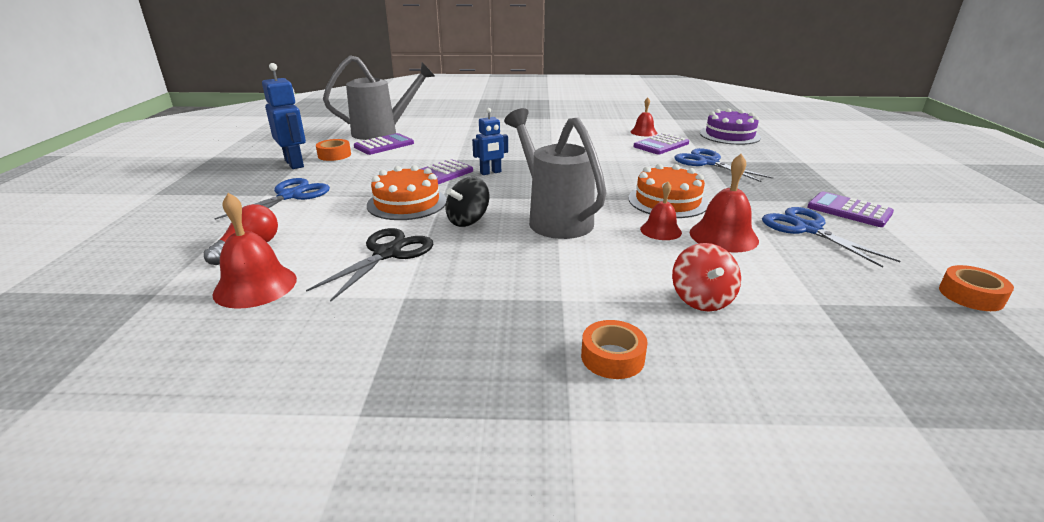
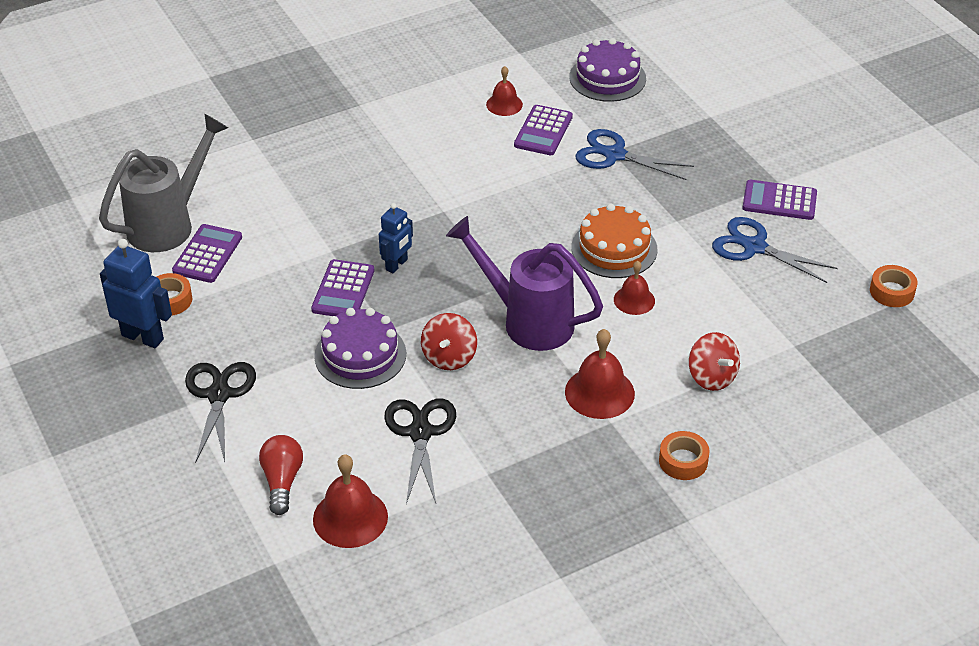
camera: 30 degrees left, 15 degrees up
blue scissors [214,178,330,220] -> black scissors [185,362,256,463]
orange cake [367,165,447,220] -> purple cake [314,308,406,389]
black spinning top [445,177,489,227] -> red spinning top [421,313,477,370]
grey watering can [504,108,607,239] -> purple watering can [446,216,603,351]
red bell [690,154,759,253] -> red bell moved to [565,329,635,419]

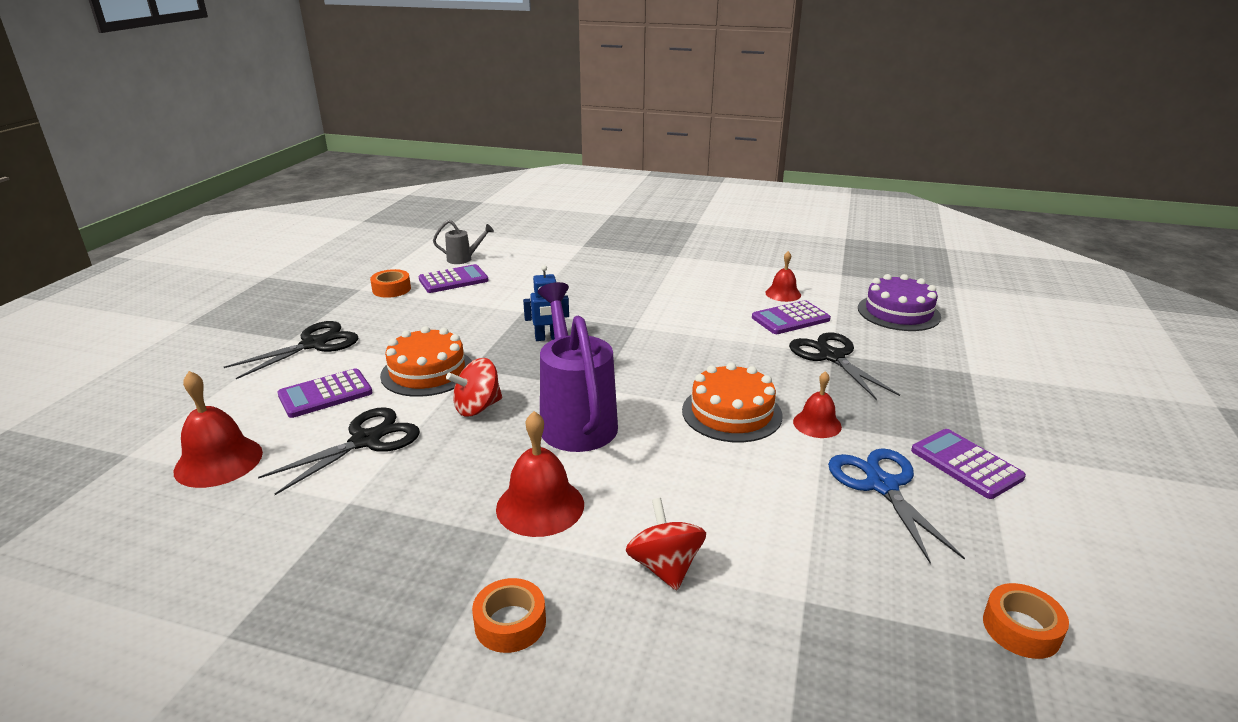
camera: 45 degrees right, 15 degrees down
grey watering can [99,114,228,252] -> grey watering can [433,220,494,264], size x0.46
blue robot [100,239,172,348] -> none
red light bulb [259,435,303,515] -> none
purple calculator [311,259,375,316] -> purple calculator moved to [277,368,373,418]
purple cake [314,308,406,389] -> orange cake [380,326,472,397]
blue scissors [575,129,694,180] -> black scissors [789,332,900,400]
red bell [614,261,655,315] -> red bell moved to [793,371,842,438]
red spinning top [689,332,740,391] -> red spinning top turned 150 degrees clockwise [625,498,706,591]

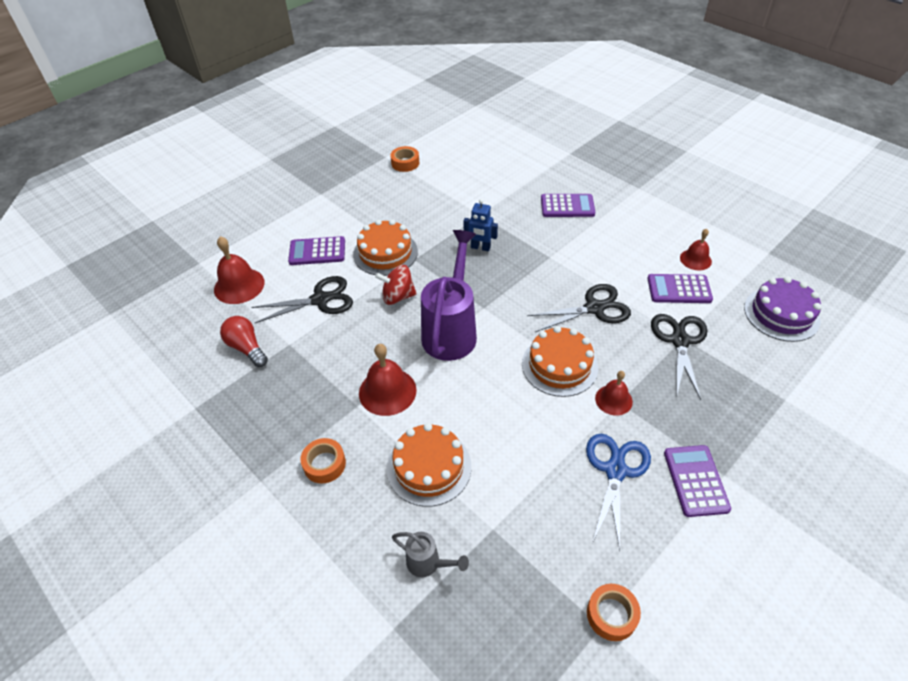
camera: 30 degrees right, 20 degrees up
black scissors [224,321,358,379] -> black scissors moved to [527,284,631,332]
purple calculator [419,264,489,293] -> purple calculator moved to [541,194,595,217]
grey watering can [433,220,494,264] -> grey watering can moved to [392,532,469,577]
red spinning top [625,498,706,591] -> orange cake [387,423,471,507]
none -> red light bulb [220,316,268,367]

